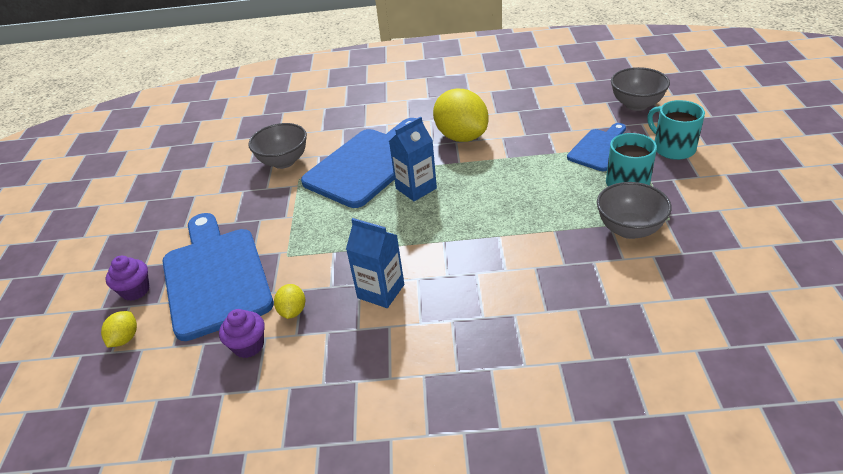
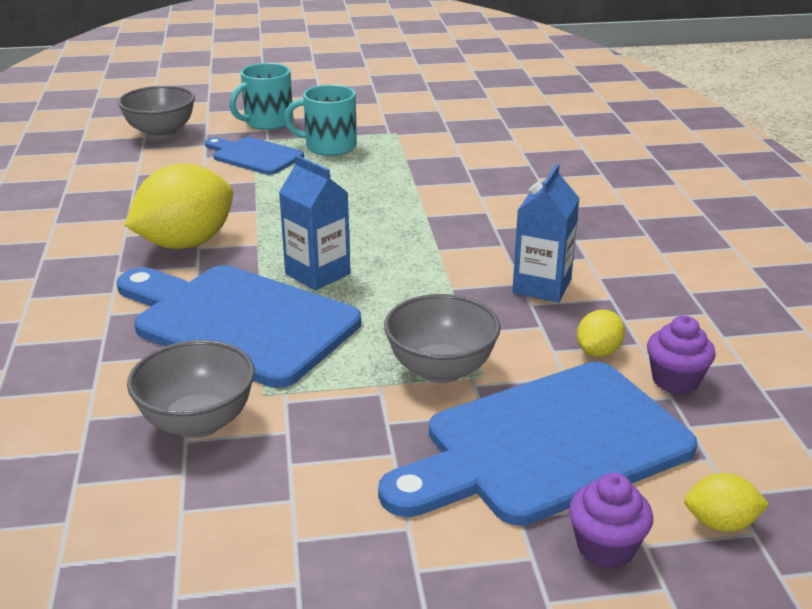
camera: 100 degrees left, 10 degrees down
yellow lemon [274,284,305,319] -> yellow lemon turned 45 degrees counterclockwise [577,310,625,357]
grey bowl [597,182,672,239] -> grey bowl moved to [384,294,501,383]

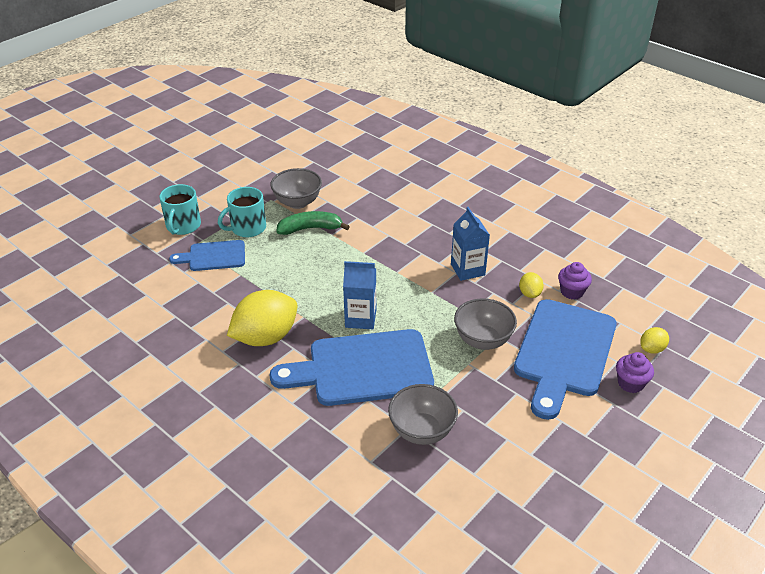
camera: 40 degrees left, 10 degrees up
grey bowl [118,86,195,139] -> grey bowl moved to [270,168,322,209]
yellow lemon [125,163,233,249] -> yellow lemon turned 45 degrees clockwise [227,290,298,346]
none -> green banana [277,211,350,235]

